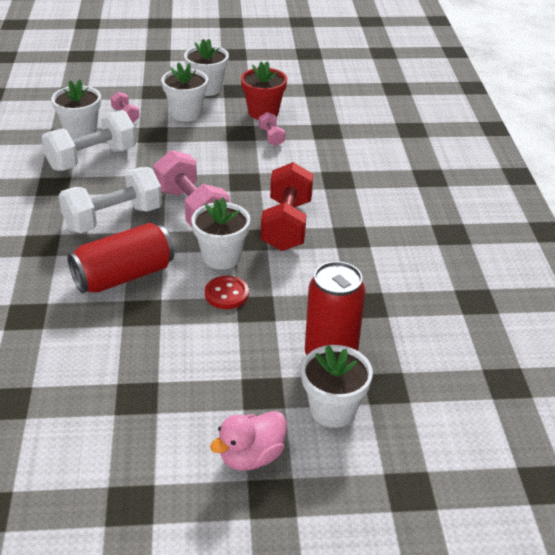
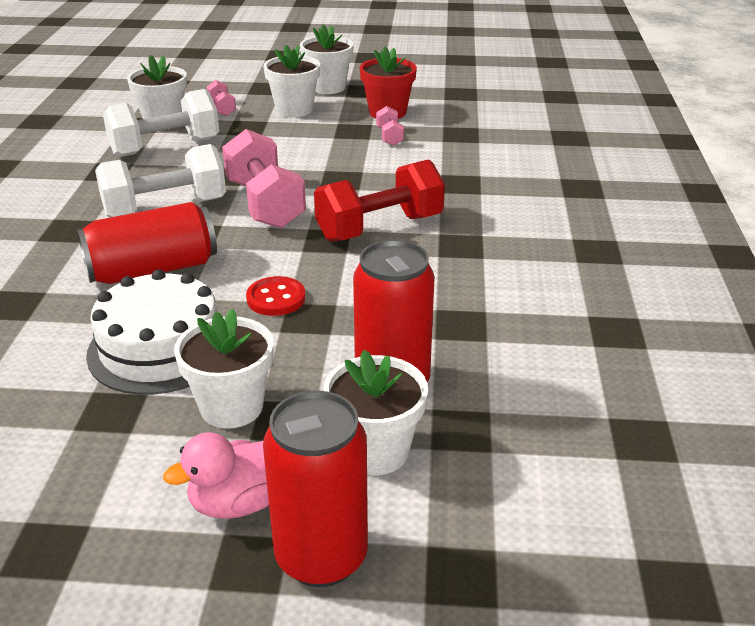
camera: 10 degrees right, 5 degrees down
white flower pot [191,197,250,269] -> white flower pot moved to [174,309,274,429]
red dumbbell [261,162,313,251] -> red dumbbell turned 45 degrees clockwise [314,159,445,242]
none -> white cake [86,269,217,395]
none -> red can [263,391,368,587]

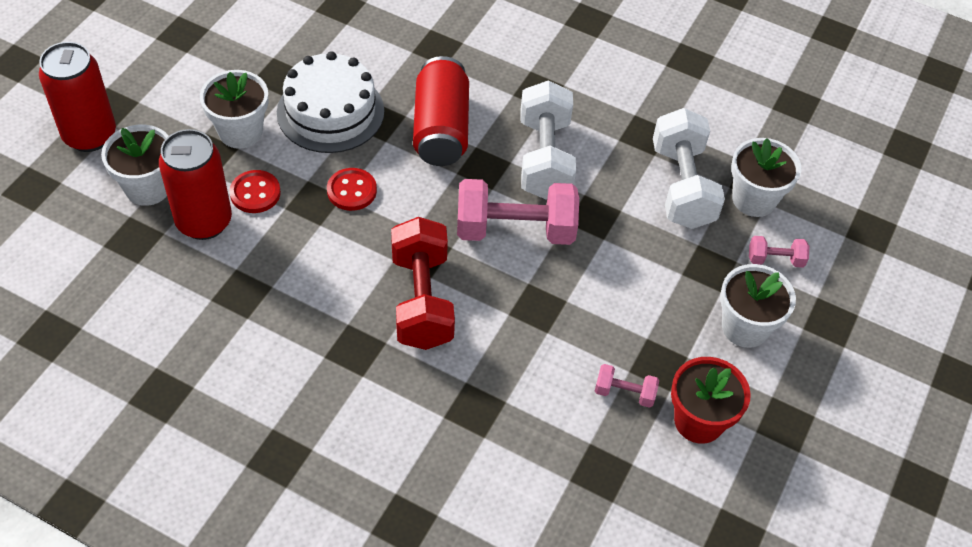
camera: 110 degrees right, 20 degrees up
pink duck [163,432,269,519] -> none
white flower pot [300,24,354,94] -> none
none -> red button [229,170,281,213]

